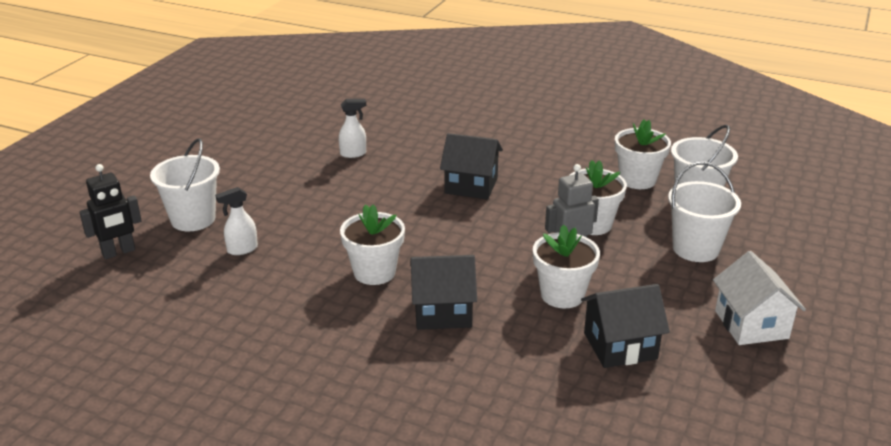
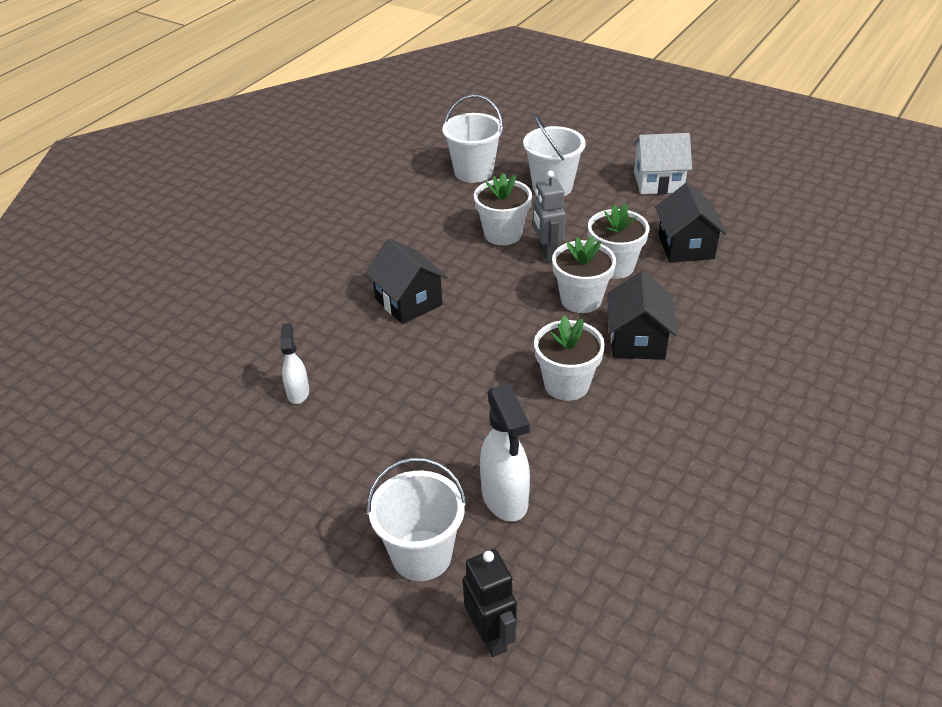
camera: 80 degrees left, 10 degrees up
white spray bottle [215,187,258,255] -> white spray bottle [480,384,530,521], size x1.70
black house [440,133,503,199] -> black house turned 60 degrees counterclockwise [365,238,448,324]
white flower pot [615,120,671,189] -> white flower pot moved to [552,236,616,313]

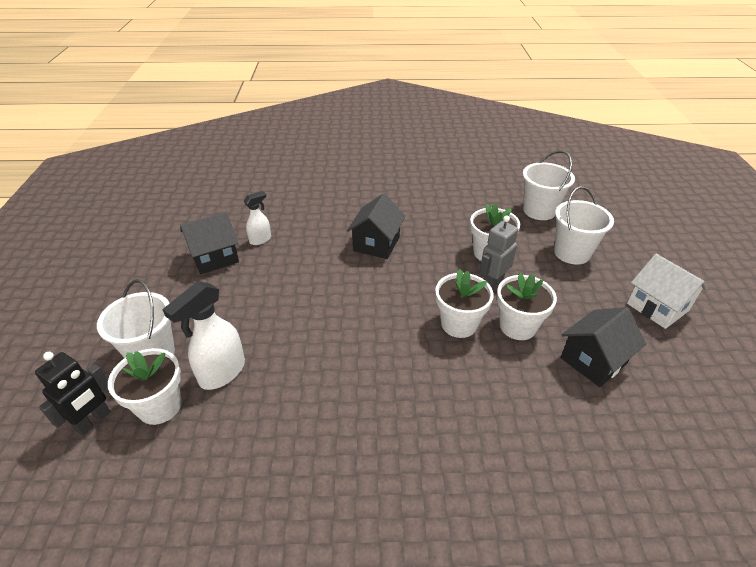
camera: 55 degrees right, 0 degrees up
white flower pot [534,316,605,401] -> white flower pot moved to [108,348,182,425]
black house [607,271,677,360] -> black house moved to [180,212,239,274]

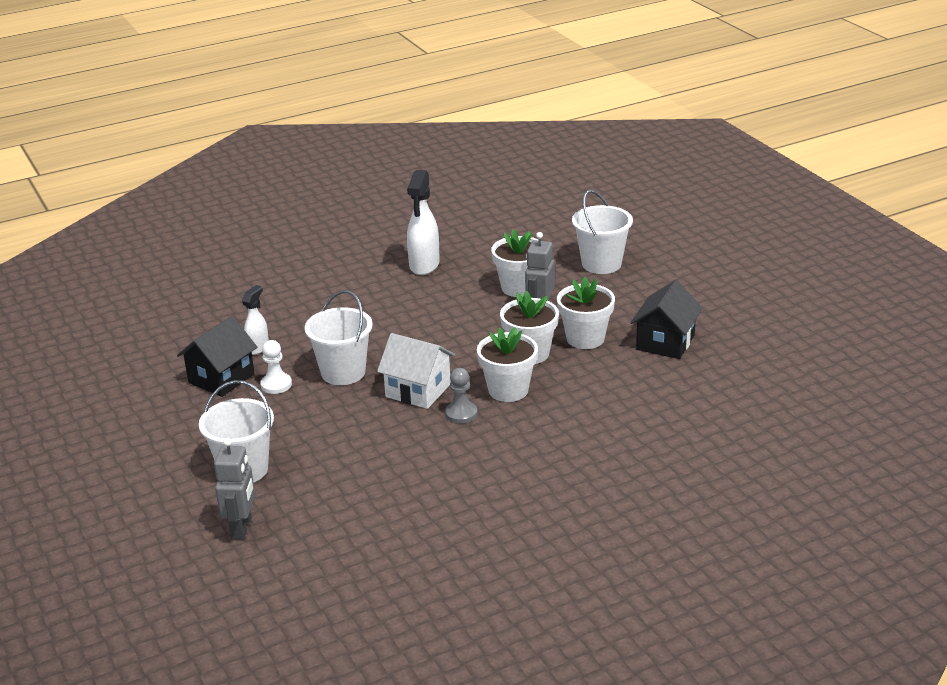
camera: 25 degrees left, 10 degrees down
black robot [35,352,111,436] -> grey robot [214,438,255,540]
white flower pot [108,348,182,425] -> white flower pot moved to [477,327,538,402]
white spray bottle [162,281,245,390] -> white spray bottle moved to [407,170,440,275]
black house [347,194,406,259] -> none
white bucket [523,150,575,220] -> white bucket moved to [305,290,373,385]
white house [627,254,708,329] -> white house moved to [377,333,455,409]
none -> white pawn [260,340,292,394]
none -> grey pawn [445,368,477,423]

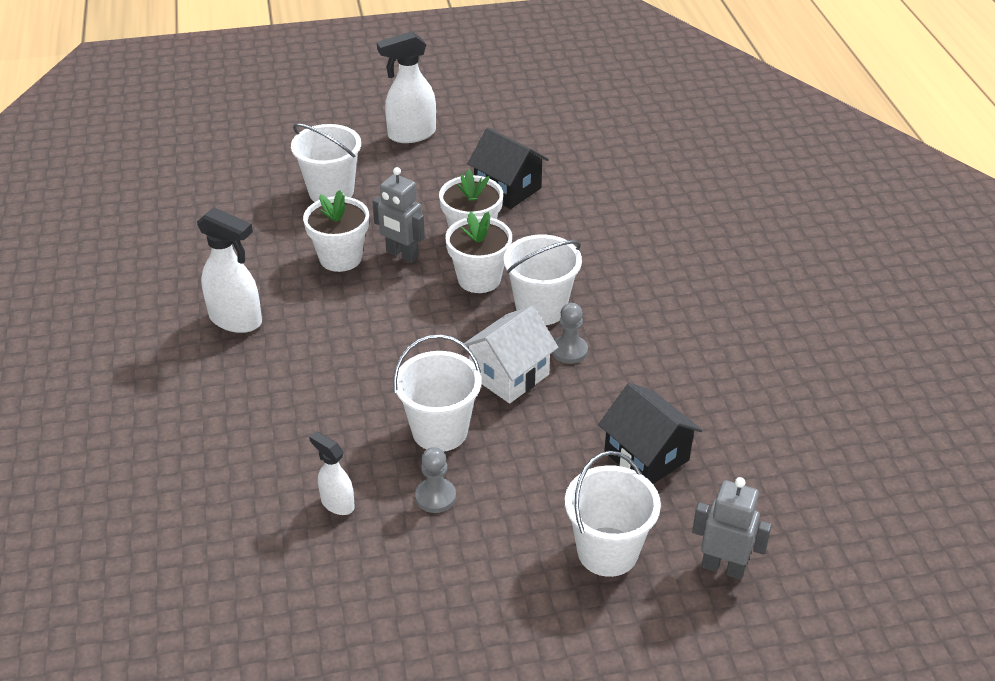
camera: 75 degrees left, 10 degrees up
black house [177,316,257,397] -> black house moved to [598,383,703,484]
white pawn [260,340,292,394] -> grey pawn [415,447,456,513]
white flower pot [477,327,538,402] -> white bucket [504,234,582,325]
none -> white spray bottle [377,32,436,143]

